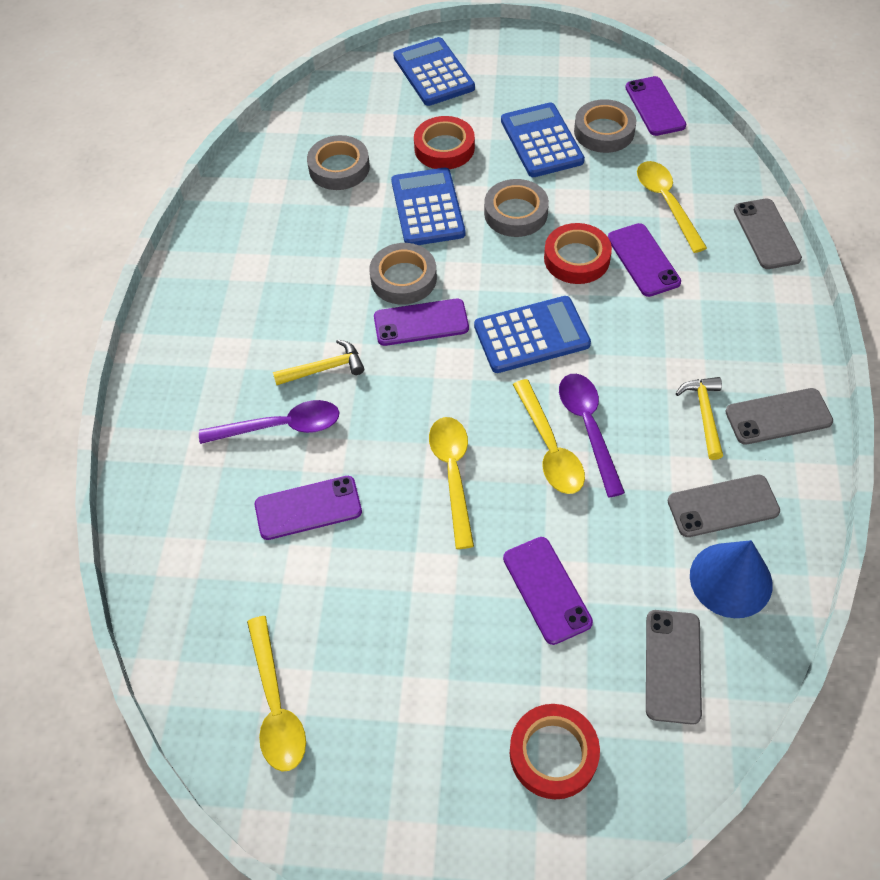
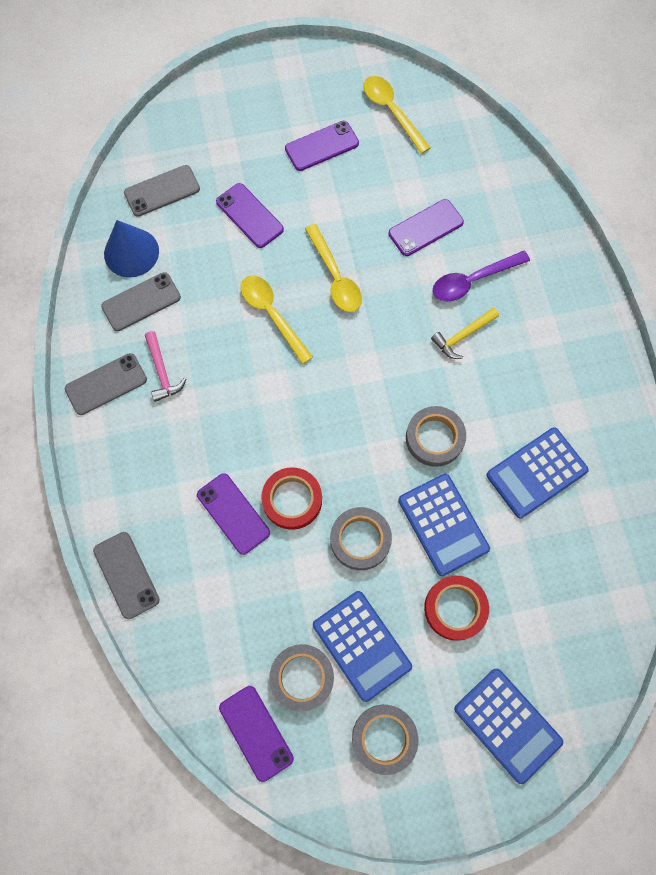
camera: 160 degrees right, 15 degrees up
grey tape [307,135,370,190] -> grey tape moved to [352,705,418,775]
purple phone [374,299,469,346] -> purple phone moved to [285,121,359,171]
blue calculator [474,296,591,373] -> blue calculator moved to [486,427,589,519]
red tape [510,704,600,799] -> none
purple spoon [559,374,625,497] -> none
yellow spoon [637,161,707,253] -> none
grey phone [646,610,702,725] -> grey phone turned 75 degrees clockwise [124,165,200,217]
yellow hammer [676,377,723,460] -> pink hammer [145,331,186,402]

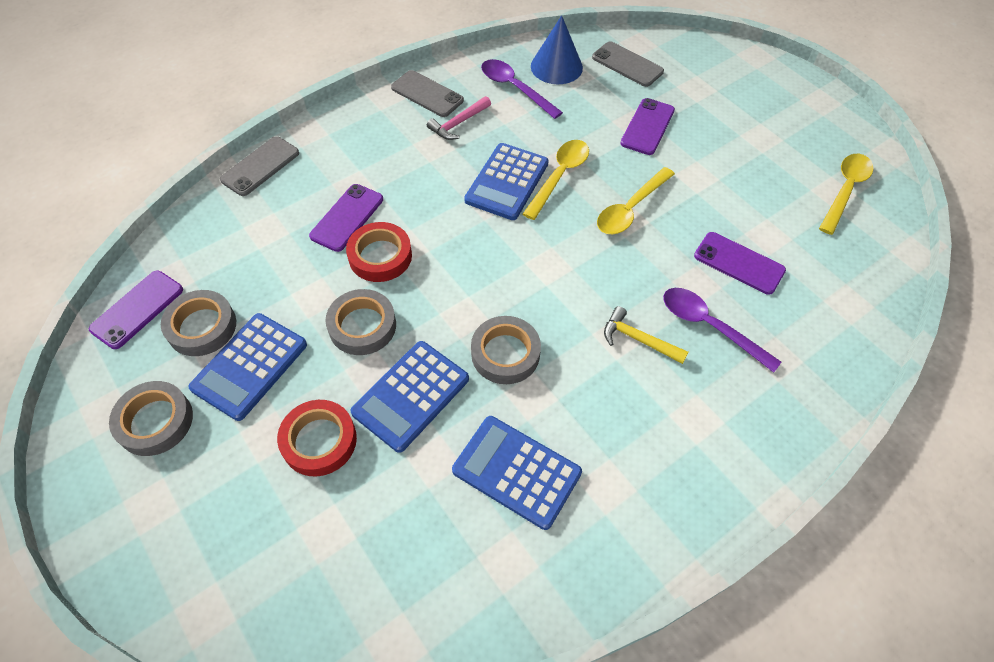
camera: 65 degrees right, 15 degrees down
grey phone [101,272,181,331] -> purple spoon [481,59,563,119]
purple phone [285,121,359,171] -> none
blue calculator [454,669,563,784] -> blue calculator moved to [464,143,549,220]

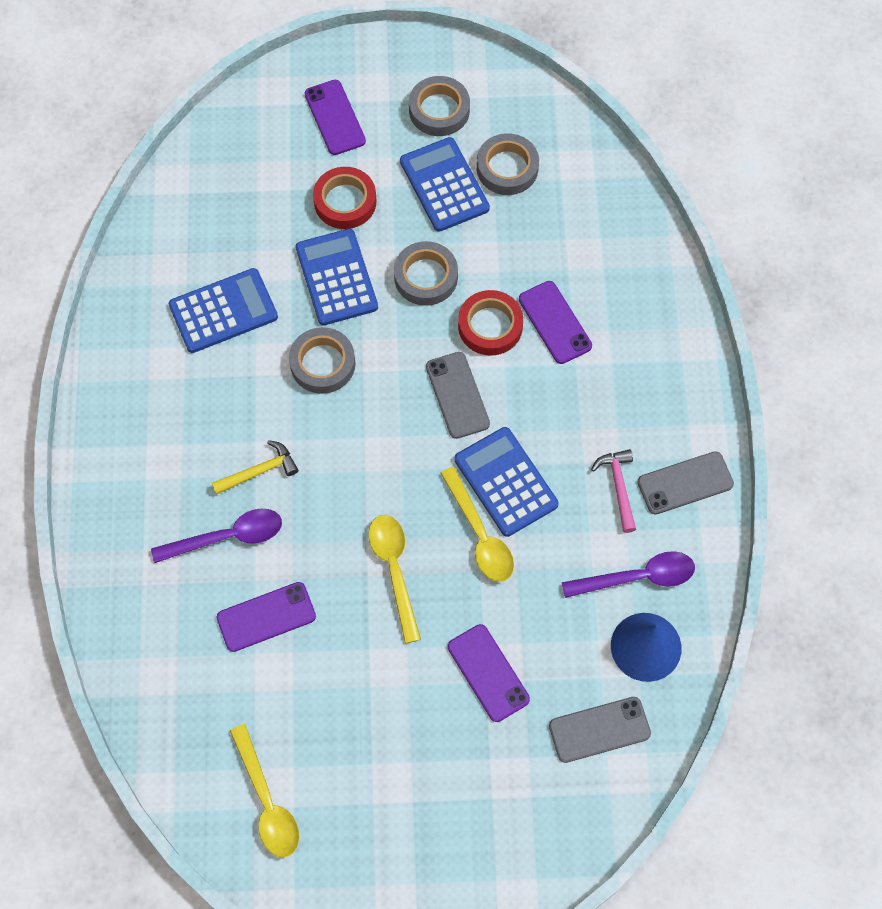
camera: 125 degrees right, 10 degrees up
purple phone [89,271,183,349] -> purple phone moved to [305,80,366,155]
grey phone [220,136,299,196] -> grey phone moved to [426,352,490,439]

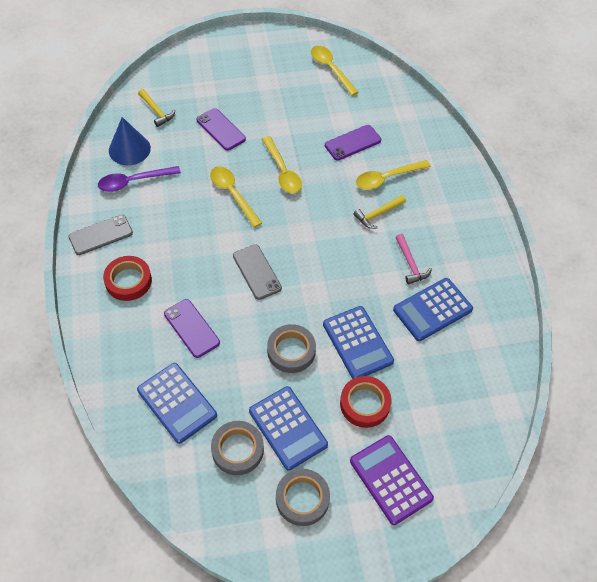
camera: 170 degrees right, 10 degrees down
purple spoon [151,509,282,563] -> yellow spoon [356,160,431,190]
grey tape [289,327,356,394] -> none
purple phone [305,80,366,155] -> purple calculator [350,435,434,525]
blue calculator [455,427,559,537] -> blue calculator moved to [137,363,217,444]
red tape [458,290,523,355] -> red tape moved to [103,256,152,301]
grey phone [549,697,651,763] -> yellow hammer [138,89,175,127]
pink hammer [591,449,636,533] -> pink hammer moved to [396,234,432,284]

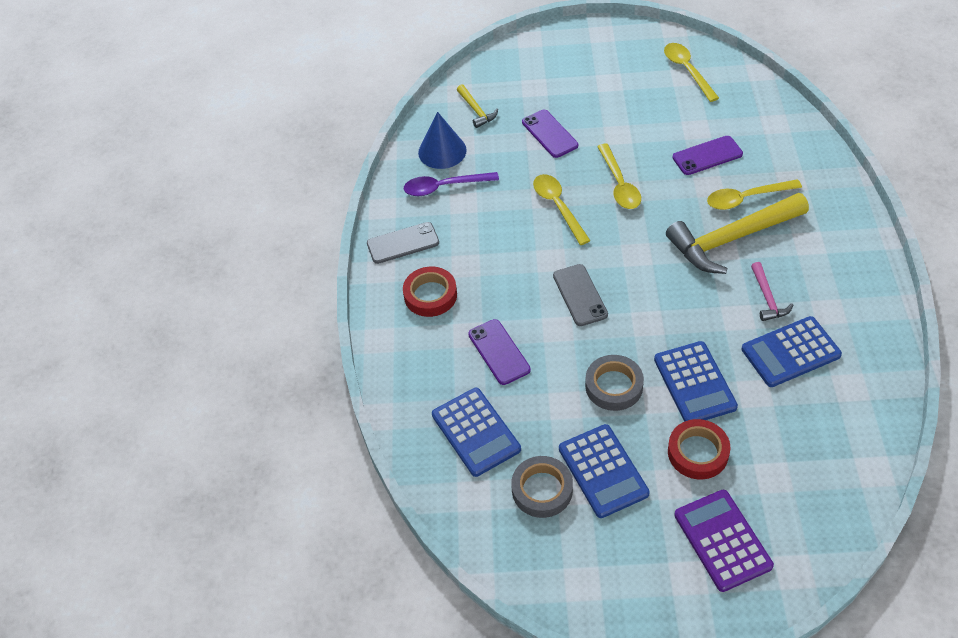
camera: 15 degrees right, 5 degrees down
grey tape [276,469,330,526] -> none
yellow hammer [353,195,406,229] -> yellow hammer [666,193,809,274], size x2.16

